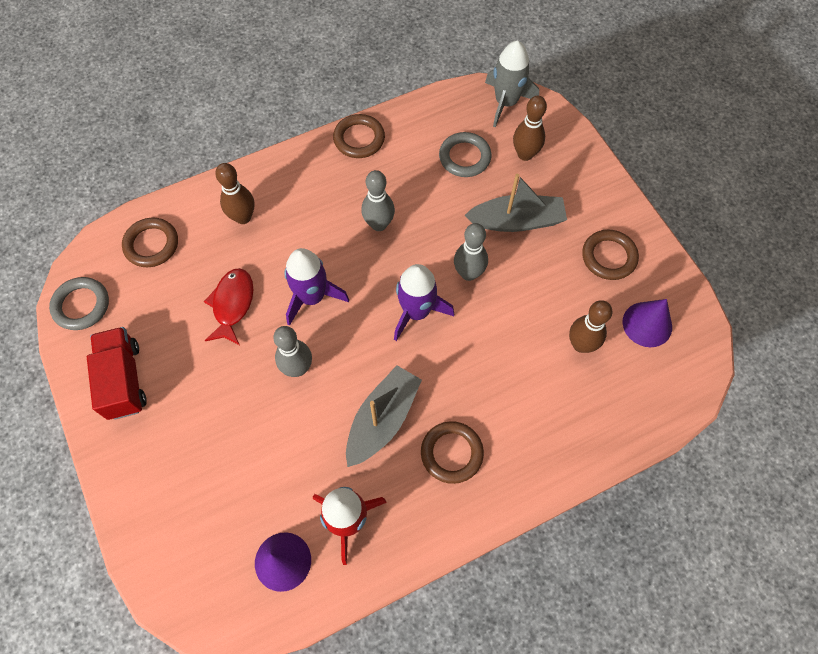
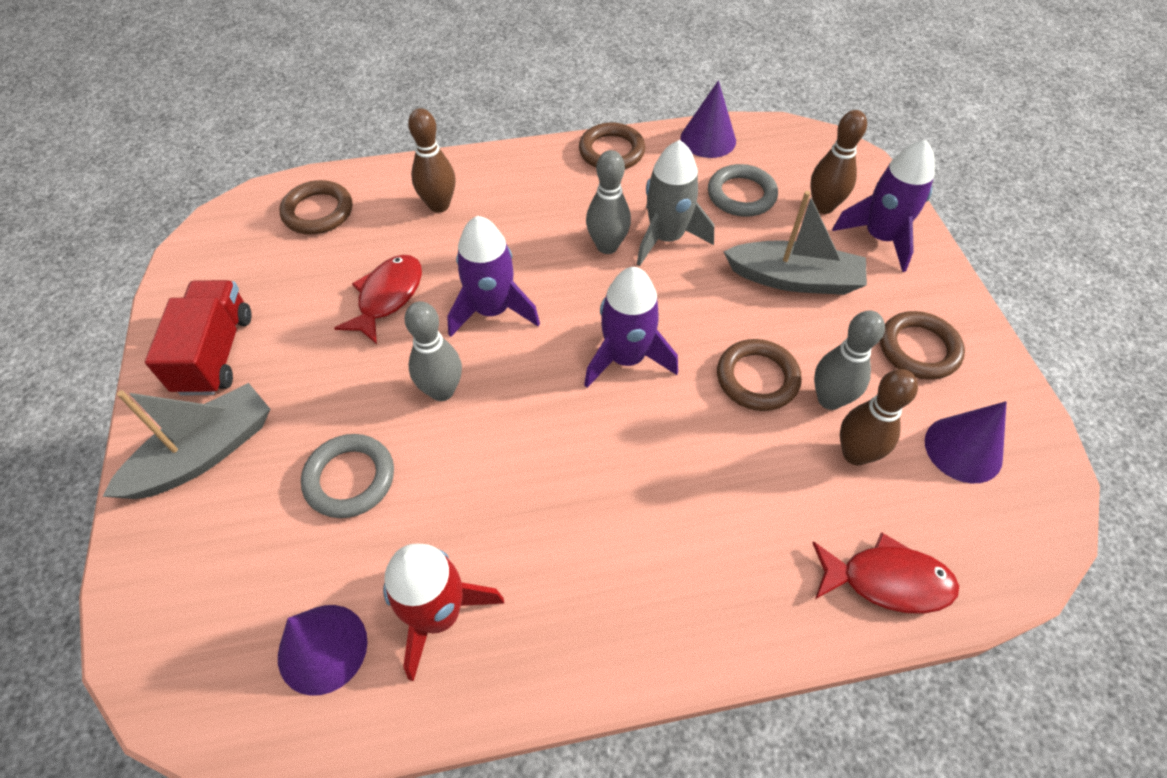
camera: 15 degrees right, 10 degrees down
grey ring [49,277,109,330] -> grey ring moved to [301,434,394,518]
grey boat [346,365,422,467] -> grey boat moved to [102,383,270,499]
brown ring [421,421,484,484] -> brown ring moved to [717,339,802,411]
grey bowling pin [454,223,488,281] -> grey bowling pin moved to [814,311,885,410]
grey rocket [485,40,539,128] -> grey rocket moved to [637,140,714,266]
none -> purple cone [680,80,736,158]
none -> red fish [812,532,959,614]
none -> purple rocket [832,140,935,272]

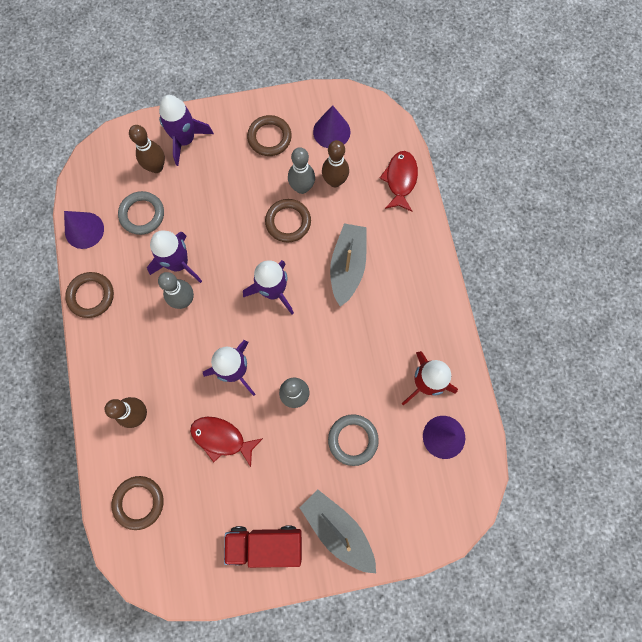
camera: 90 degrees left, 20 degrees up
grey rocket [637,140,714,266] -> purple rocket [147,231,202,283]
grey boat [723,191,867,295] -> grey boat moved to [330,223,367,307]

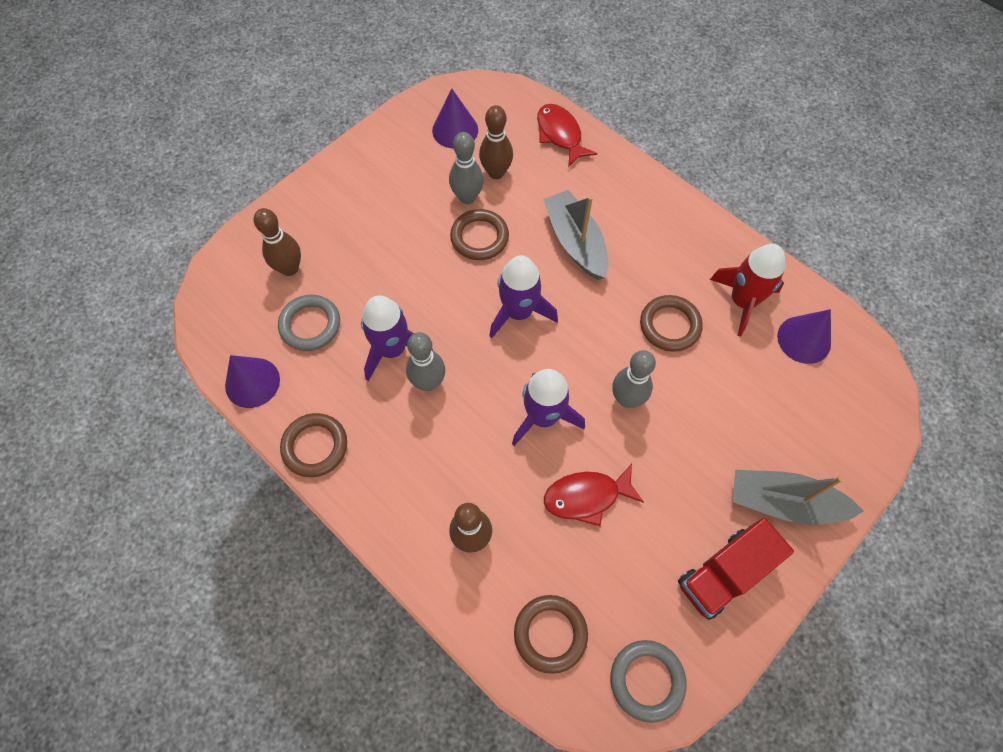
camera: 35 degrees left, 10 degrees down
purple rocket [159,95,214,166] -> none
brown ring [247,115,292,156] -> brown ring moved to [640,295,703,352]
grey ring [328,414,379,466] -> grey ring moved to [610,640,687,723]

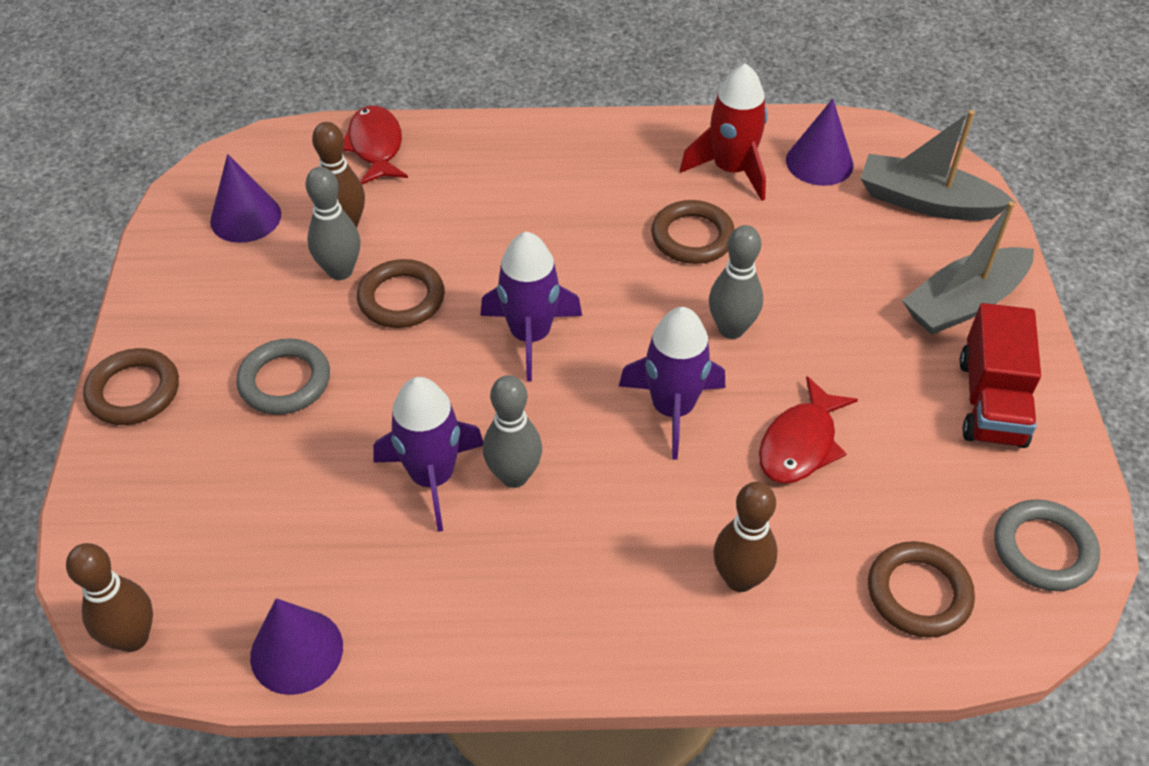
camera: 45 degrees left, 15 degrees down
brown bowling pin [254,208,301,276] -> brown bowling pin moved to [66,543,153,652]
grey ring [278,294,340,351] -> grey ring moved to [236,338,330,415]
brown ring [280,413,347,477] -> brown ring moved to [83,348,179,425]
red fish [537,104,597,167] -> red fish turned 60 degrees clockwise [343,105,408,184]
grey boat [543,190,608,280] -> grey boat moved to [860,110,1015,221]

